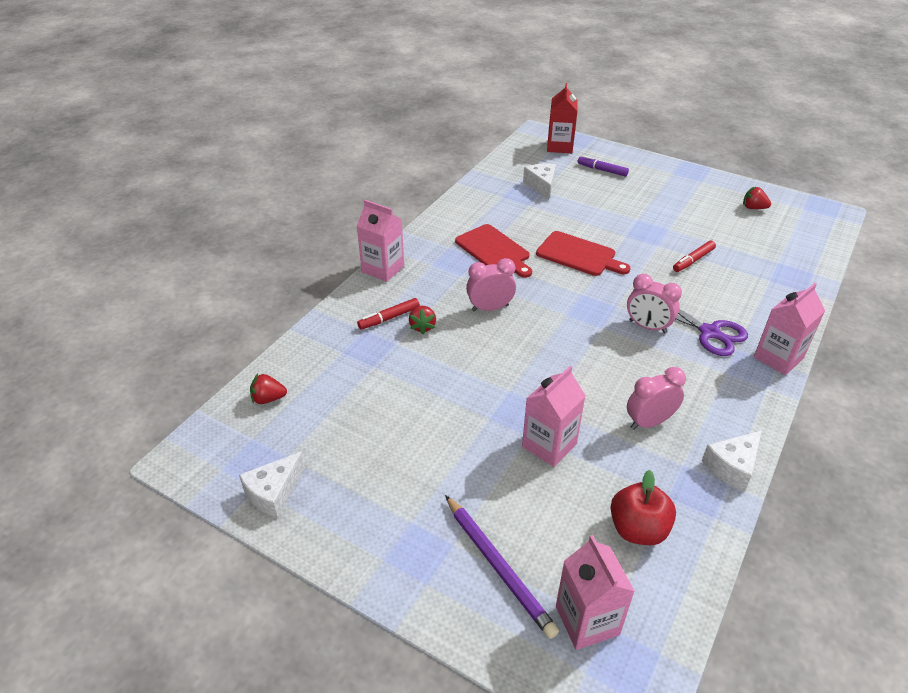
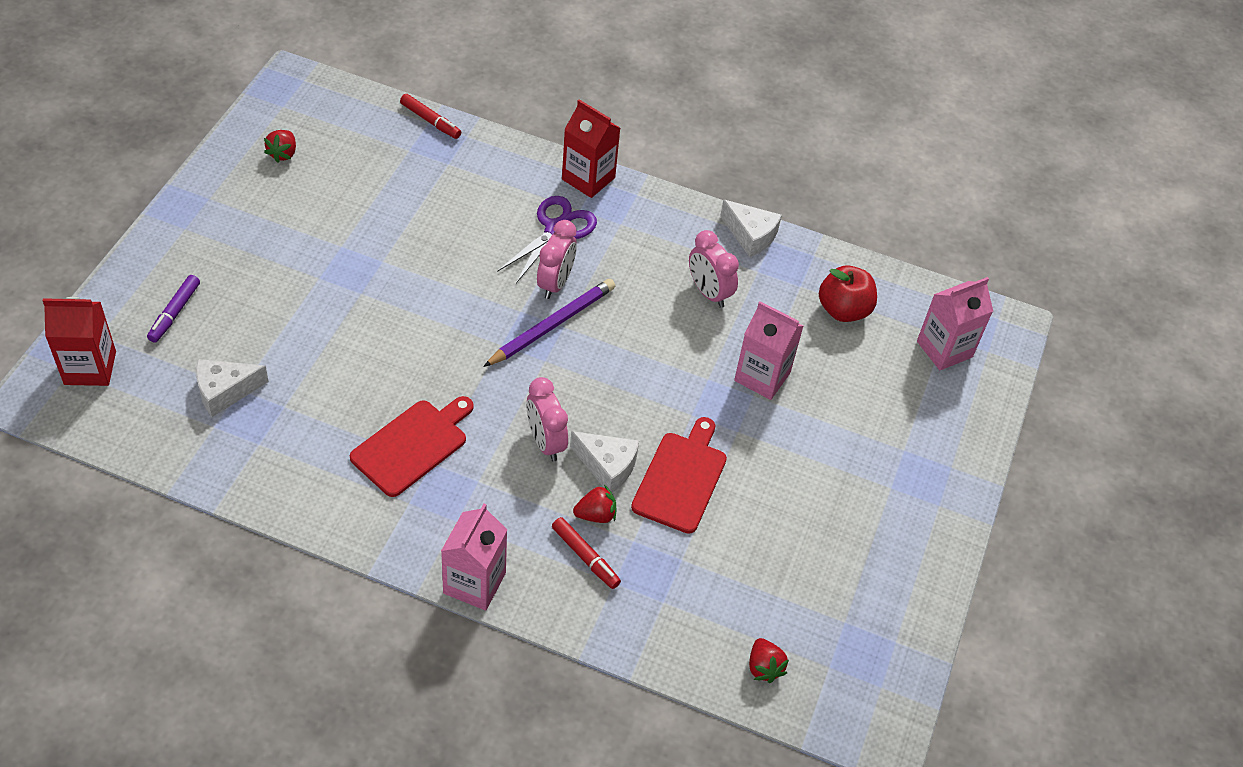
camera: 105 degrees left, 10 degrees up
white cheese [239,451,305,518] -> white cheese moved to [570,431,639,493]
purple pencil [445,495,559,639] -> purple pencil moved to [483,279,615,367]
red cutting board [536,231,630,276] -> red cutting board moved to [631,417,727,534]
red marker [673,241,716,272] -> red marker moved to [400,94,461,139]
pink carton [754,283,825,375] -> red carton [562,99,620,198]

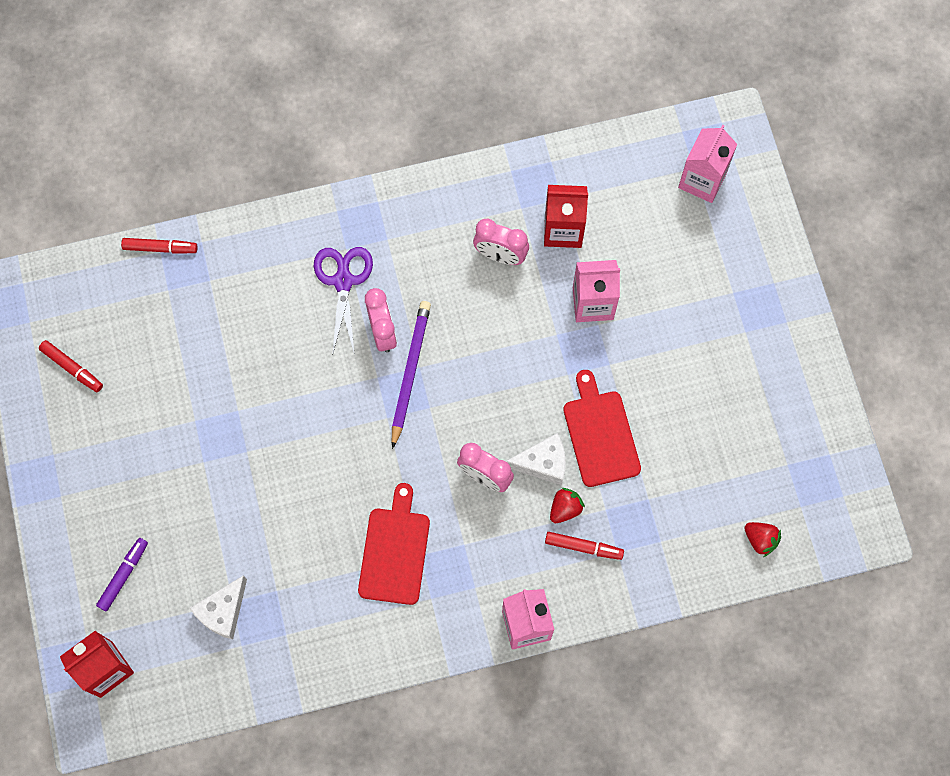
camera: 30 degrees left, 20 degrees up
purple marker [147,275,200,343] -> purple marker turned 135 degrees counterclockwise [96,538,148,612]
red strawberry [264,130,296,163] -> red marker [39,340,103,392]
red carton [562,99,620,198] -> red carton moved to [544,185,588,248]
white cheese [720,200,782,257] -> none
red apple [819,265,877,322] -> none

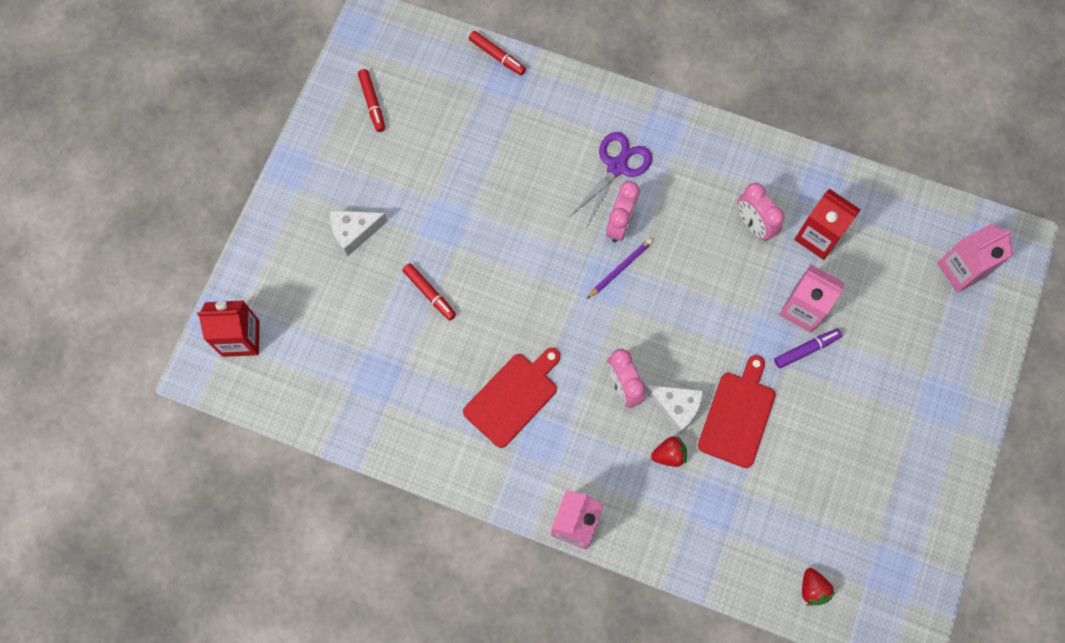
camera: 35 degrees right, 0 degrees up
purple marker [96,538,148,612] -> purple marker moved to [774,329,842,368]
white cheese [190,575,247,640] -> white cheese moved to [330,210,388,257]
purple pencil [392,301,431,449] -> purple pencil [587,238,653,299], size x0.62
red marker [545,532,624,560] -> red marker moved to [402,263,456,320]

